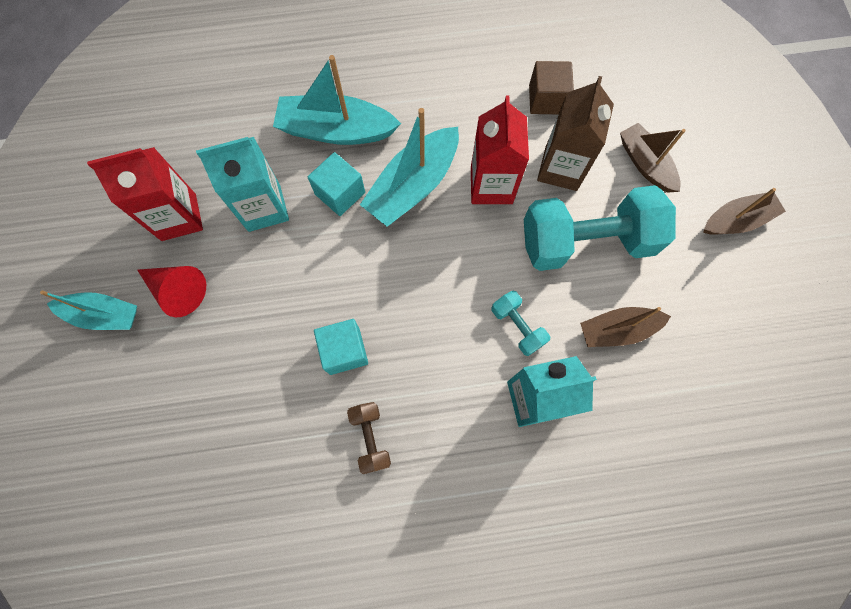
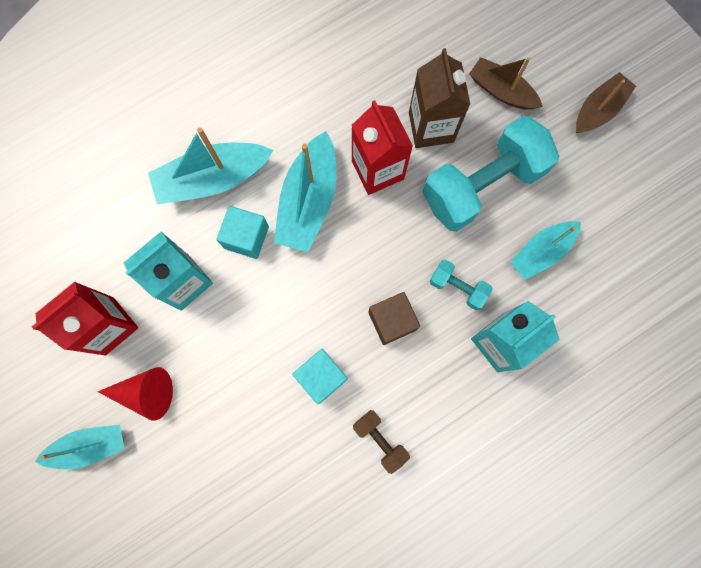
camera: 25 degrees left, 5 degrees up
brown cube [529,61,574,114] -> brown cube moved to [368,292,420,345]
brown boat [580,307,671,347] -> turquoise boat [510,221,581,280]

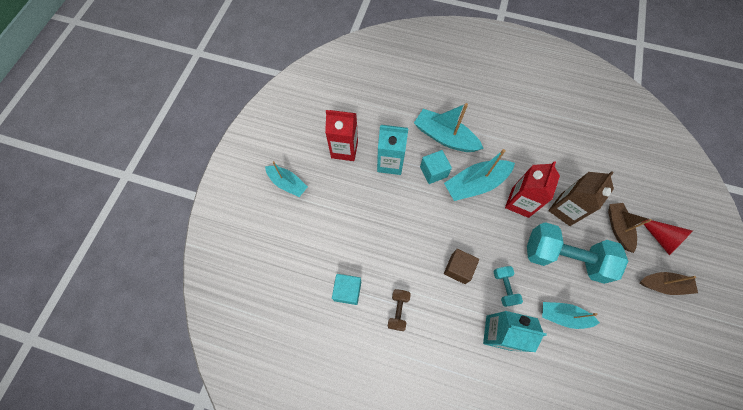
camera: 50 degrees right, 10 degrees down
red cone [98,367,173,421] -> red cone moved to [643,219,693,255]
turquoise cube [292,349,348,404] -> turquoise cube moved to [332,274,361,305]

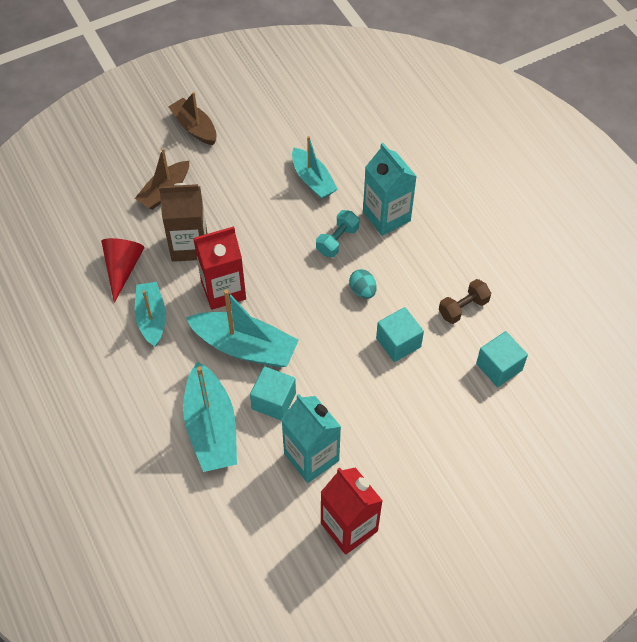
camera: 135 degrees left, 10 degrees down
turquoise boat [265,161,308,197] -> turquoise boat moved to [135,282,166,347]
brown cube [444,249,479,284] -> turquoise egg [349,269,376,299]
turquoise dumbbell [527,222,628,284] -> none
red cone [643,219,693,255] -> red cone moved to [101,238,144,303]
none -> turquoise cube [376,307,424,362]

